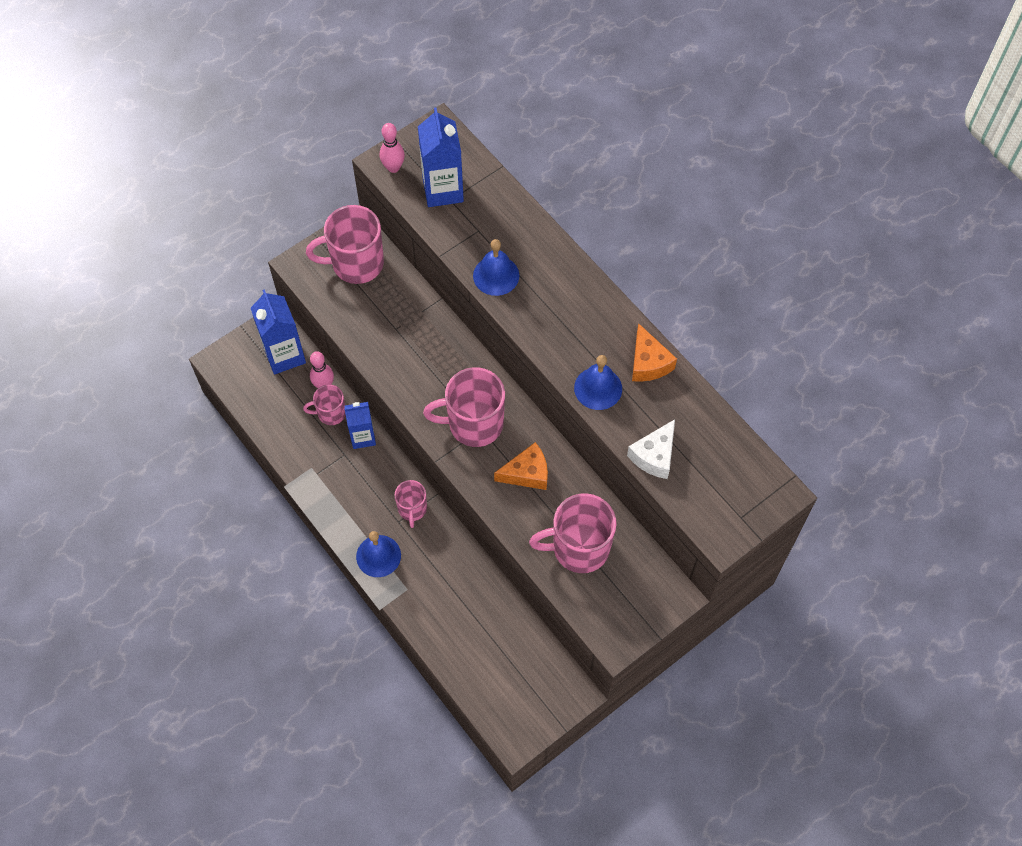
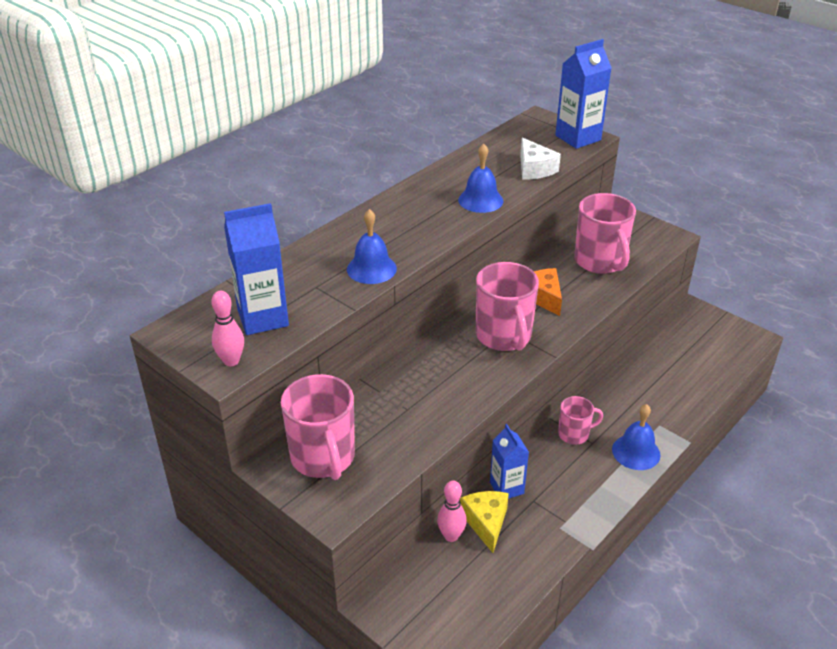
camera: 100 degrees left, 25 degrees down
blue carton [250,289,306,375] -> blue carton moved to [555,39,612,149]
pink mug [303,384,346,425] -> yellow cheese [460,491,509,553]
white cheese [627,419,675,479] -> white cheese turned 45 degrees clockwise [520,138,561,180]
orange cheese [632,323,677,382] -> none

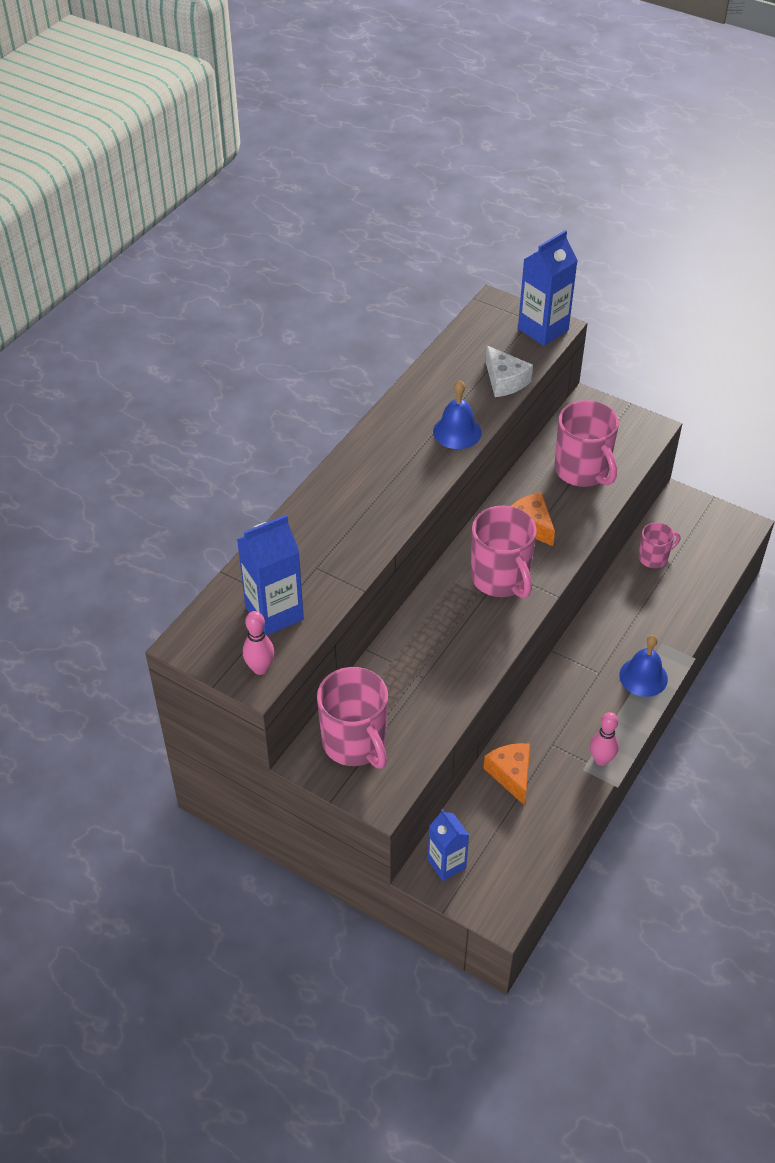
camera: 10 degrees left, 10 degrees up
blue bell [347,209,397,284] -> none
pink bowling pin [437,480,467,542] -> pink bowling pin moved to [590,712,619,766]
yellow cheese [460,491,509,553] -> orange cheese [484,743,530,805]
blue carton [490,424,529,499] -> blue carton moved to [428,809,469,881]
pink mug [558,396,603,445] -> pink mug moved to [638,522,681,568]

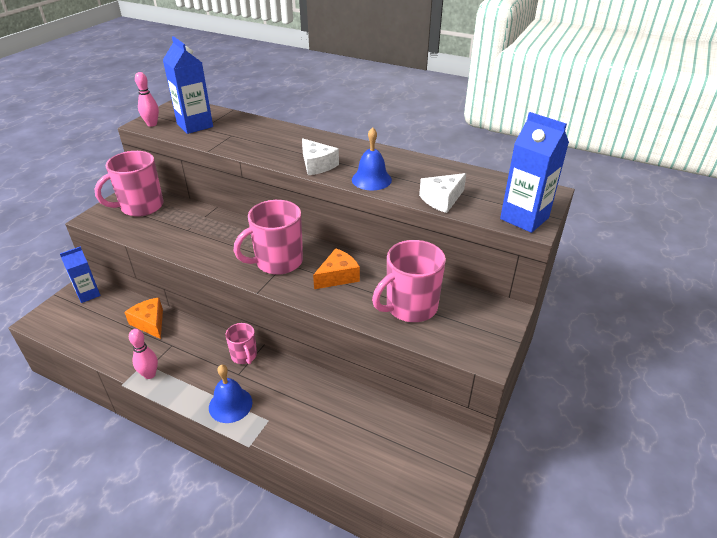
camera: 85 degrees right, 10 degrees down
orange cheese [484,743,530,805] -> orange cheese turned 105 degrees counterclockwise [125,297,163,339]
pink mug [638,522,681,568] -> pink mug moved to [225,323,257,364]
none -> white cheese [302,138,339,175]

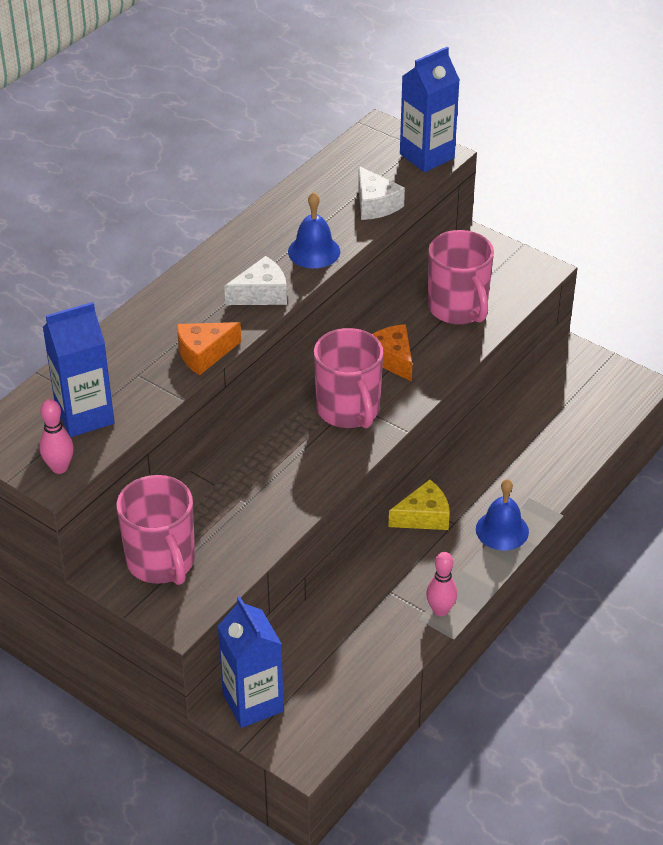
camera: 80 degrees left, 5 degrees up
blue carton [60,247,100,303] -> blue carton [217,596,284,728], size x1.52
orange cheese [125,297,163,339] -> orange cheese moved to [177,322,241,375]
pink mug [225,323,257,364] -> yellow cheese [388,479,450,530]

